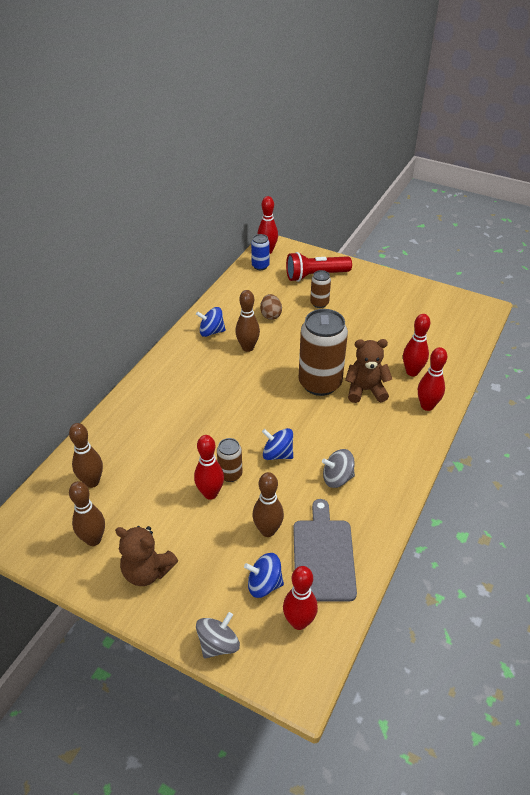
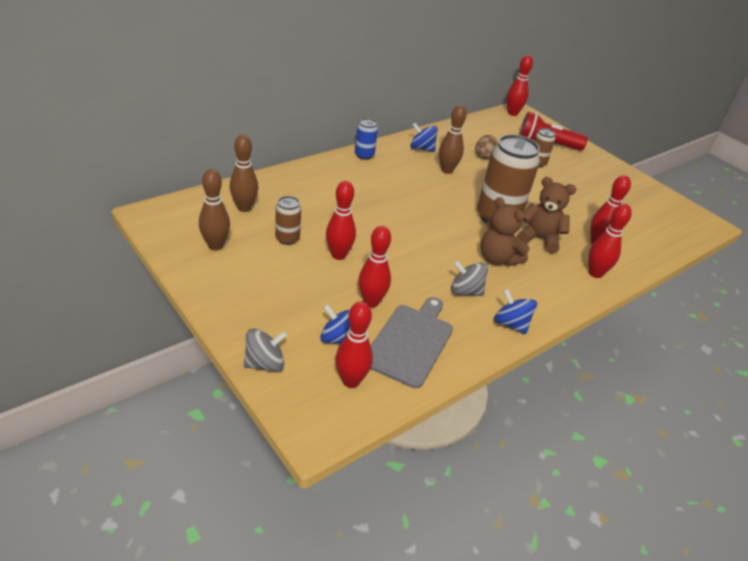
camera: 20 degrees right, 5 degrees down
brown teddy bear [115,526,178,586] -> brown teddy bear moved to [481,197,530,266]
brown can [217,438,242,482] -> brown can moved to [275,196,301,245]
blue can [251,234,270,270] -> blue can moved to [355,118,378,160]
brown bowling pin [252,472,284,537] -> red bowling pin [358,226,391,308]
blue spinning top [262,428,293,460] -> blue spinning top moved to [494,289,537,334]

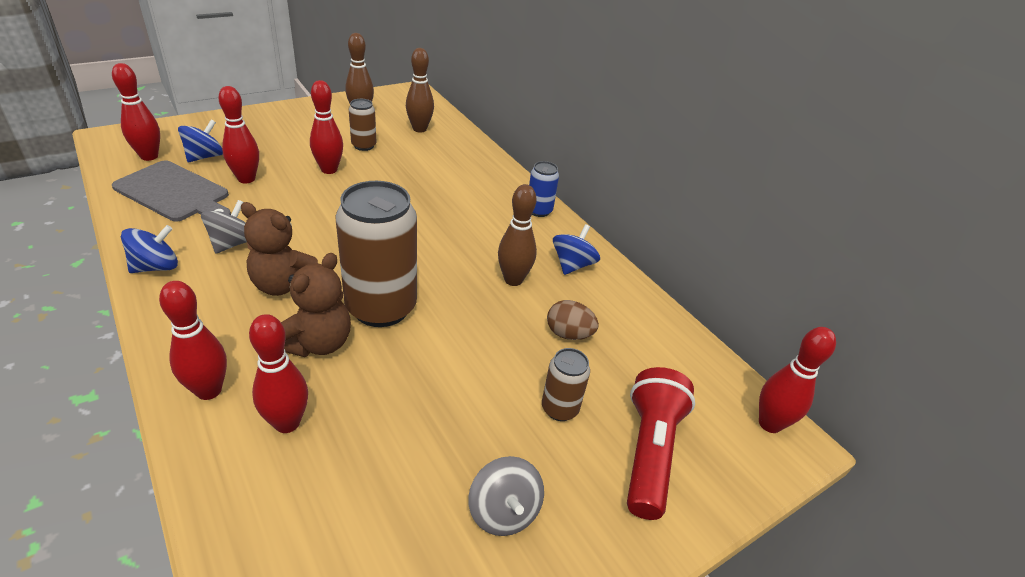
camera: 95 degrees right, 0 degrees up
grey spinning top [244,328,287,372] -> grey spinning top moved to [468,456,544,536]
brown teddy bear [481,197,530,266] -> brown teddy bear turned 120 degrees counterclockwise [241,202,319,296]

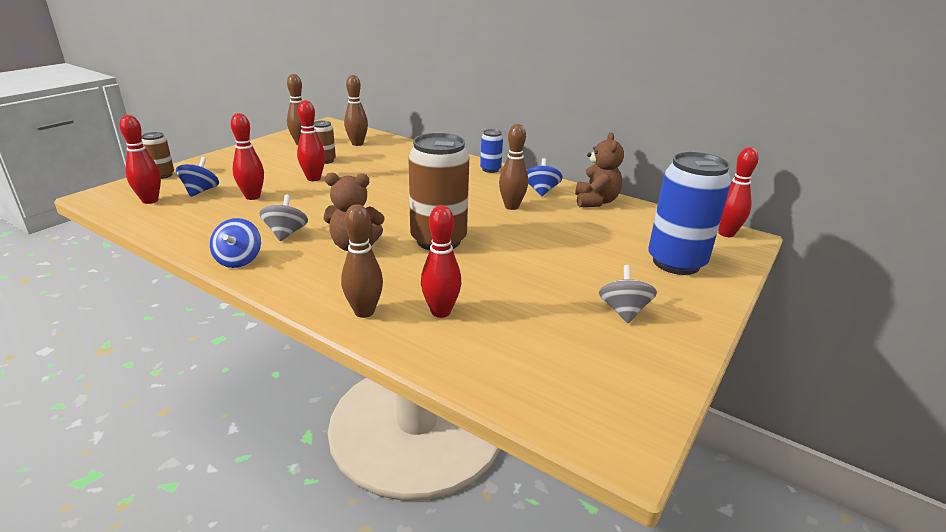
camera: 20 degrees left, 10 degrees down
grey cutting board [112,160,231,221] -> none
blue spinning top [121,225,178,273] -> blue spinning top turned 150 degrees clockwise [210,218,261,268]
red bowling pin [159,281,227,400] -> brown bowling pin [341,204,383,318]
brown teddy bear [281,253,351,357] -> brown teddy bear moved to [575,133,624,207]
grey spinning top [468,456,544,536] -> grey spinning top turned 135 degrees counterclockwise [599,265,657,323]
brown can [542,348,590,421] -> brown can moved to [141,132,174,179]
brown egg [547,300,599,340] -> none
red flashlight [627,367,695,520] -> blue can [648,152,731,275]

